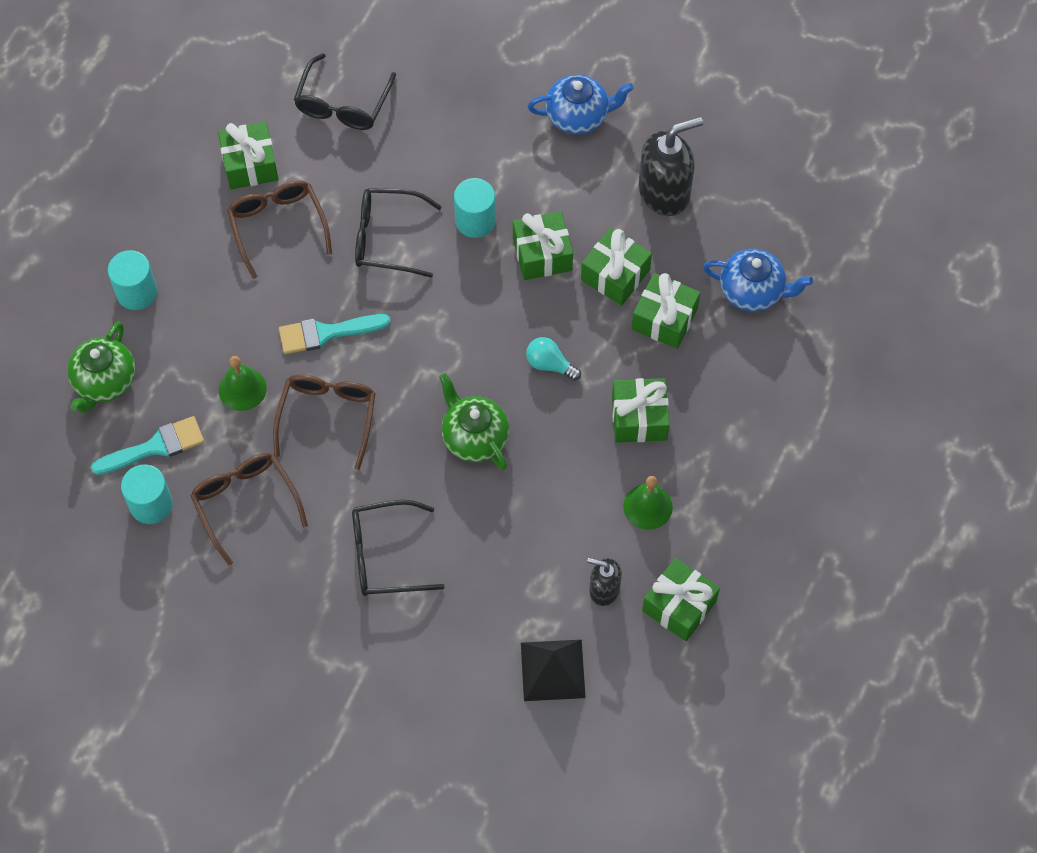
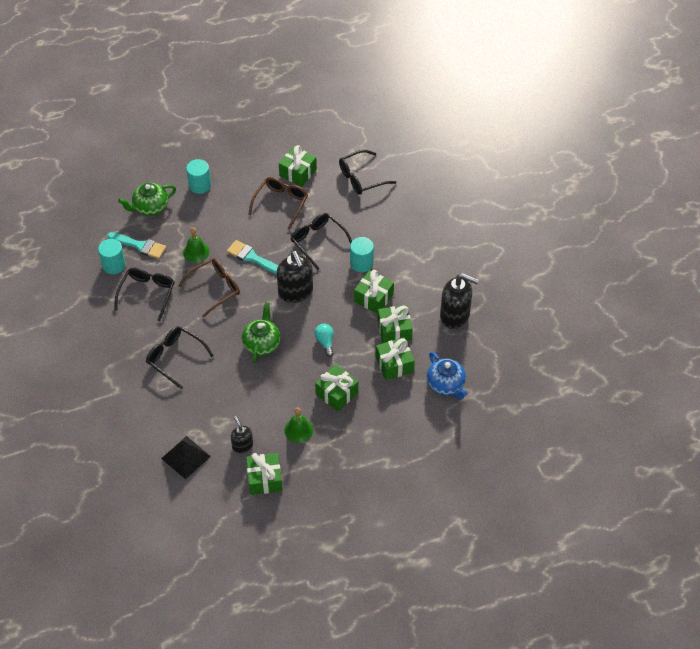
camera: 45 degrees right, 10 degrees down
brown glasses [190,453,308,565] -> black glasses [114,268,175,321]
blue teapot [528,75,634,135] -> none
none -> black soap dispenser [277,251,313,303]

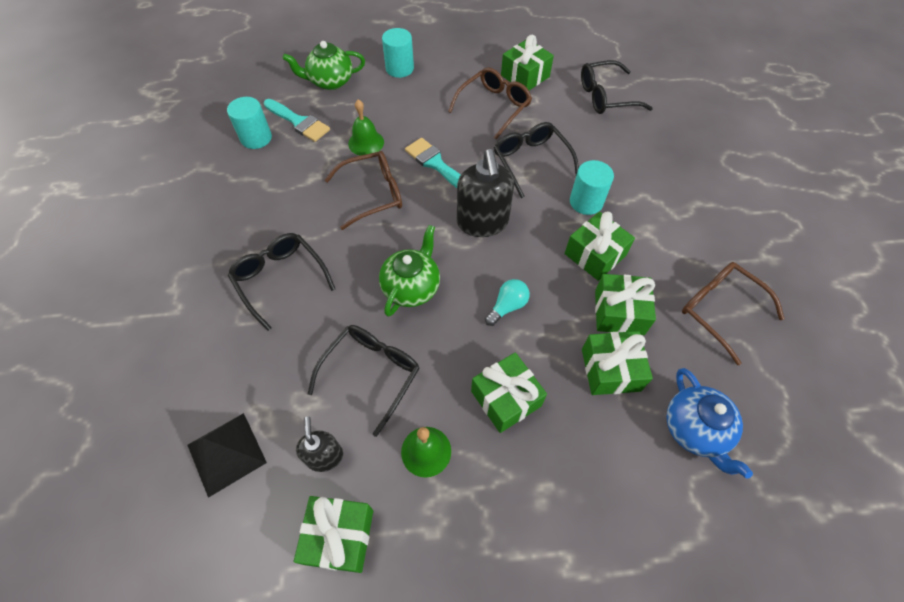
camera: 15 degrees right, 5 degrees up
black glasses [114,268,175,321] -> black glasses moved to [308,325,420,437]
turquoise light bulb [314,324,334,357] -> turquoise light bulb turned 45 degrees clockwise [485,279,530,326]
black soap dispenser [440,273,479,329] -> brown glasses [682,262,785,365]

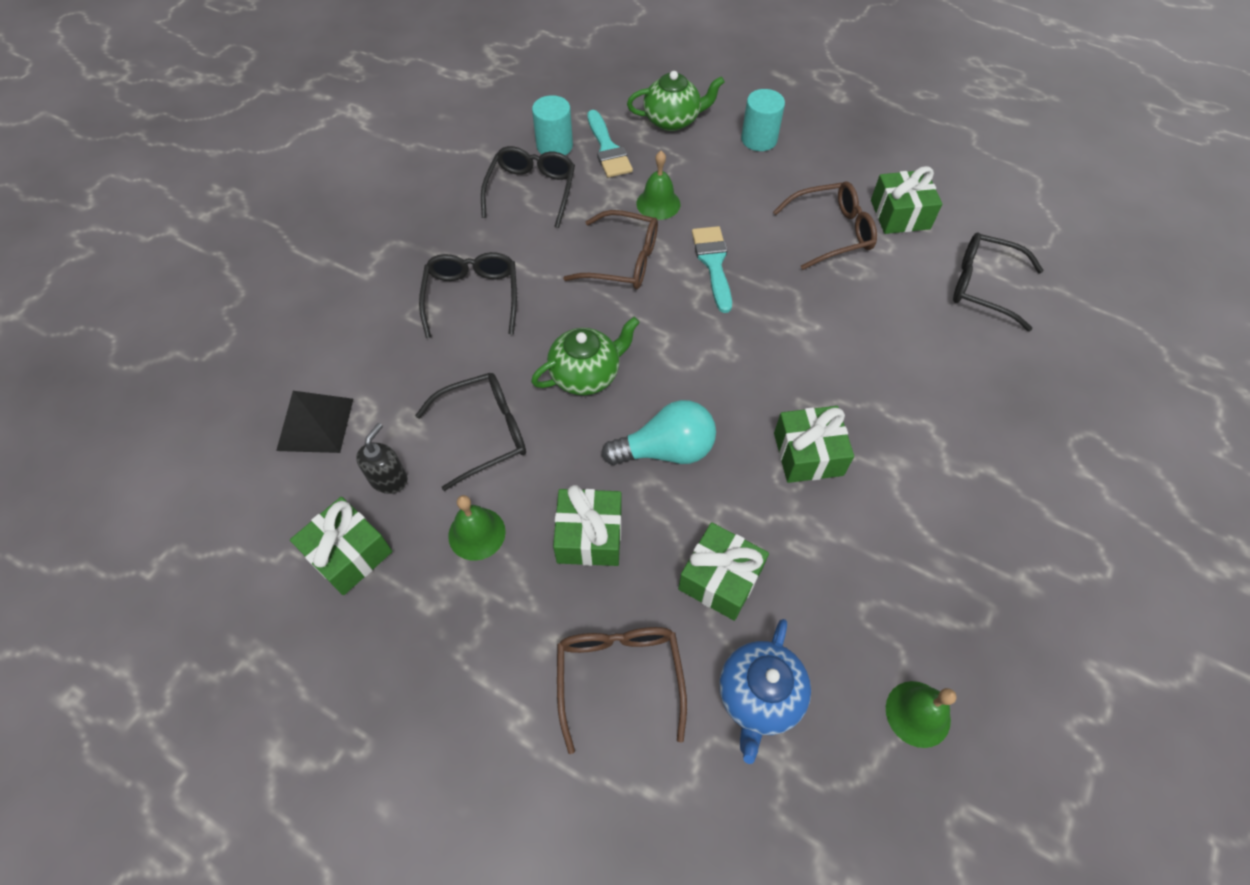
camera: 35 degrees right, 0 degrees up
green teapot [283,41,365,90] -> green teapot turned 150 degrees clockwise [627,71,725,131]
black soap dispenser [457,149,514,237] -> none
turquoise light bulb [485,279,530,326] -> turquoise light bulb [602,400,716,465], size x1.68
black glasses [494,122,579,198] -> black glasses moved to [481,146,575,228]
turquoise cylinder [570,160,614,215] -> none
green gift [595,274,656,335] -> none
brown glasses [682,262,785,365] -> brown glasses moved to [557,627,687,754]
none -> green bell [886,681,956,748]

